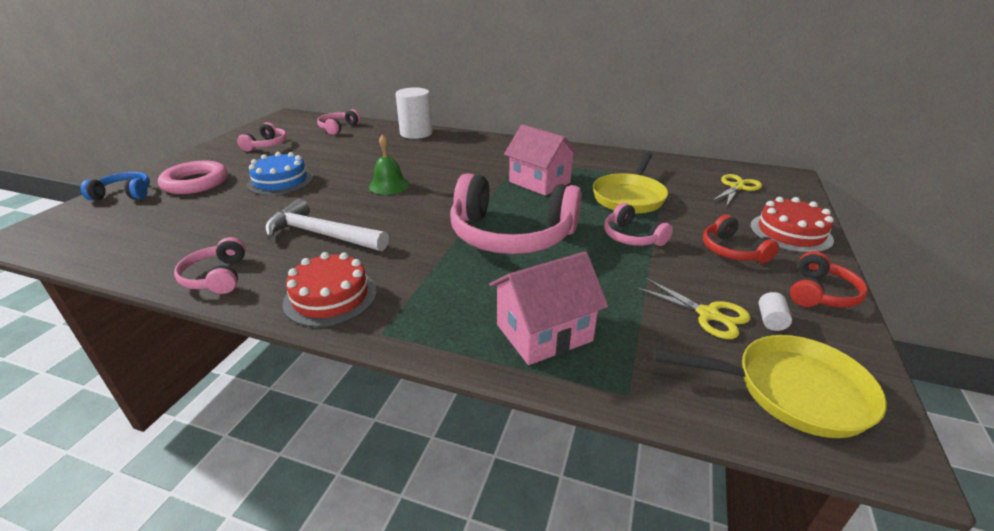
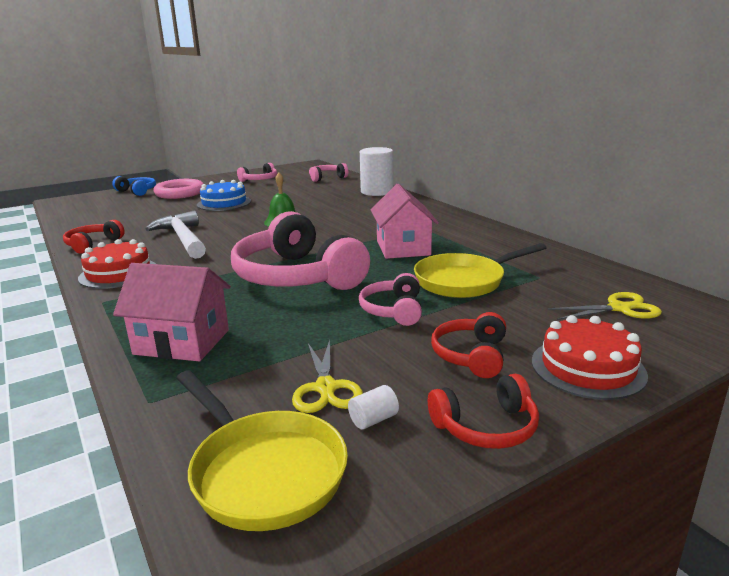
camera: 40 degrees right, 10 degrees down
pink headphones [174,237,246,294] -> red headphones [63,220,125,254]

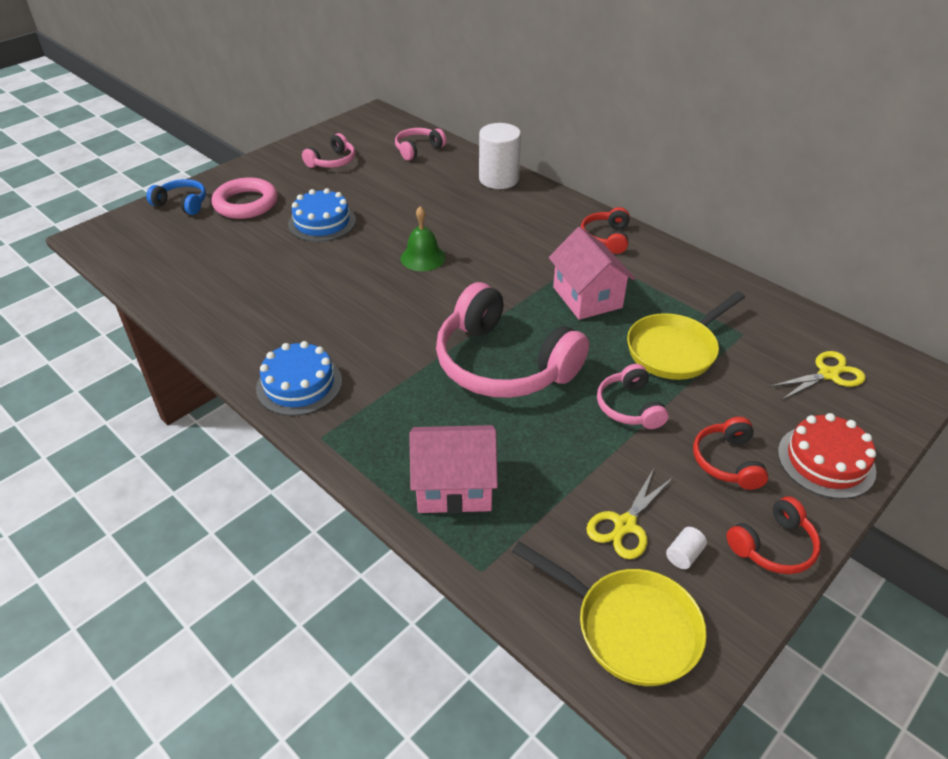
camera: 15 degrees left, 20 degrees up
red headphones [63,220,125,254] -> red headphones moved to [581,207,630,254]
red cake [78,239,156,289] -> blue cake [256,341,342,416]
white hammer [146,210,206,259] -> none
yellow scissors [292,340,363,413] -> yellow scissors turned 60 degrees clockwise [586,469,672,559]

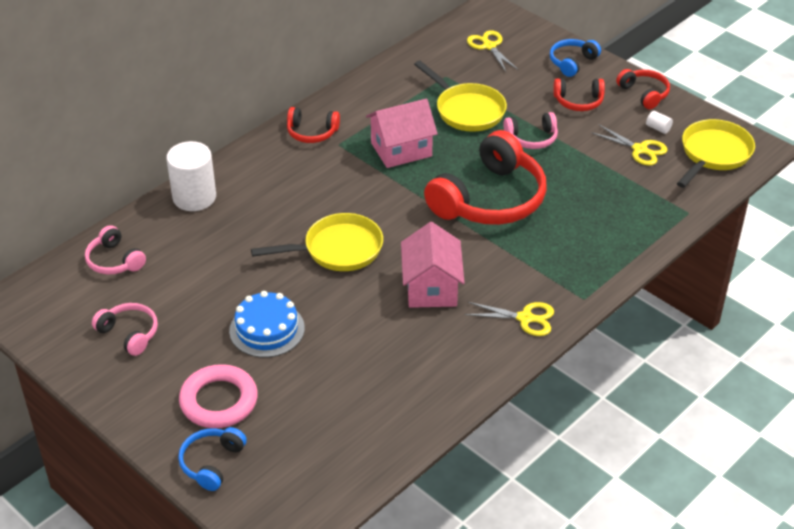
camera: 90 degrees left, 0 degrees up
blue cake [256,341,342,416] -> yellow scissors [465,302,554,336]
green bell [401,206,446,271] -> yellow pan [251,213,383,271]
pink house [409,425,498,514] -> pink house moved to [401,222,465,308]
pink headphones [436,282,589,398] -> red headphones [424,130,547,225]
red cake [778,413,876,499] -> blue headphones [550,39,601,77]

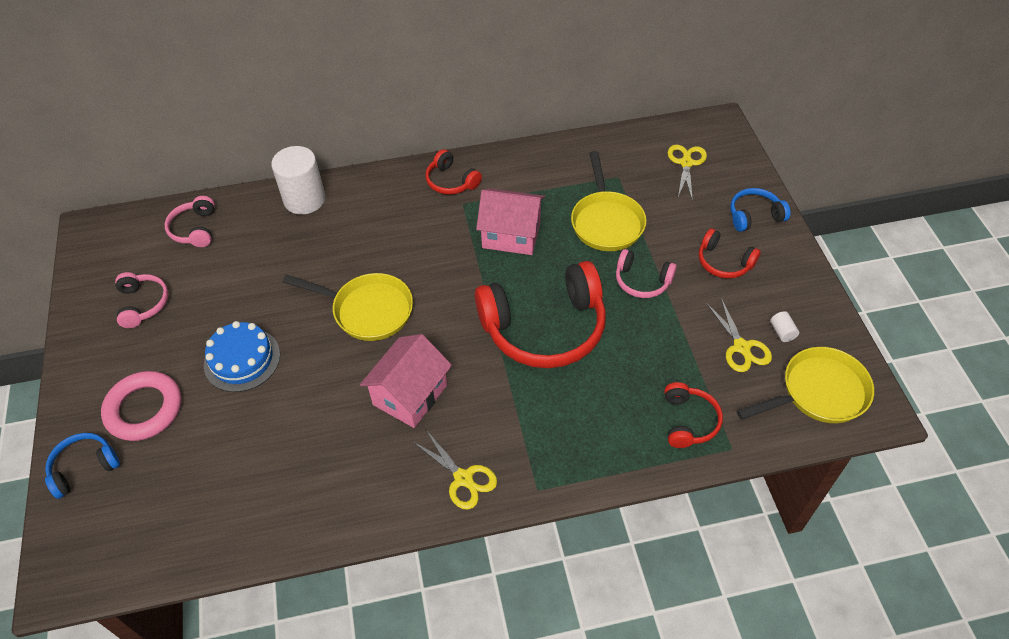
camera: 35 degrees right, 10 degrees up
red headphones [616,69,670,109] -> red headphones moved to [664,382,723,448]

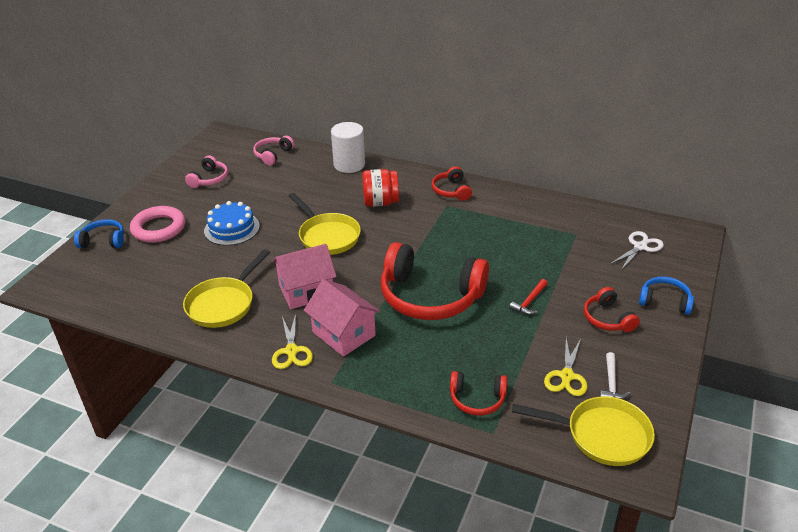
camera: 35 degrees right, 15 degrees down
pink house [476,188,545,255] -> pink house moved to [304,279,380,357]
yellow pan [571,151,646,251] -> yellow pan moved to [183,249,270,328]
pink headphones [616,249,677,298] -> red hammer [509,279,548,315]
red headphones [664,382,723,448] -> red headphones turned 60 degrees clockwise [450,371,507,415]
yellow scissors [668,145,707,201] -> white scissors [609,231,664,270]
white cylinder [770,311,799,342] -> white hammer [599,352,631,399]
none -> red jar [362,169,399,207]

